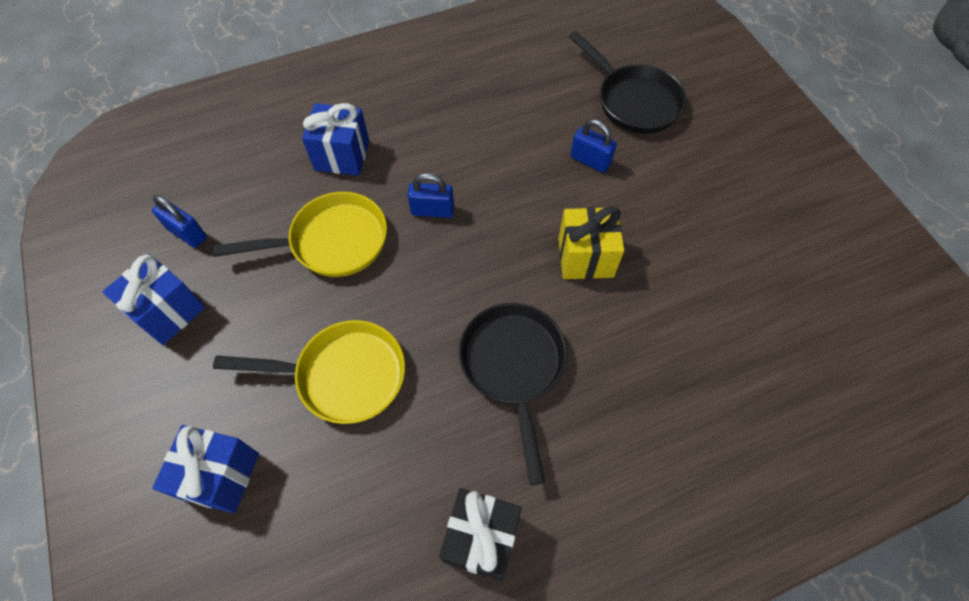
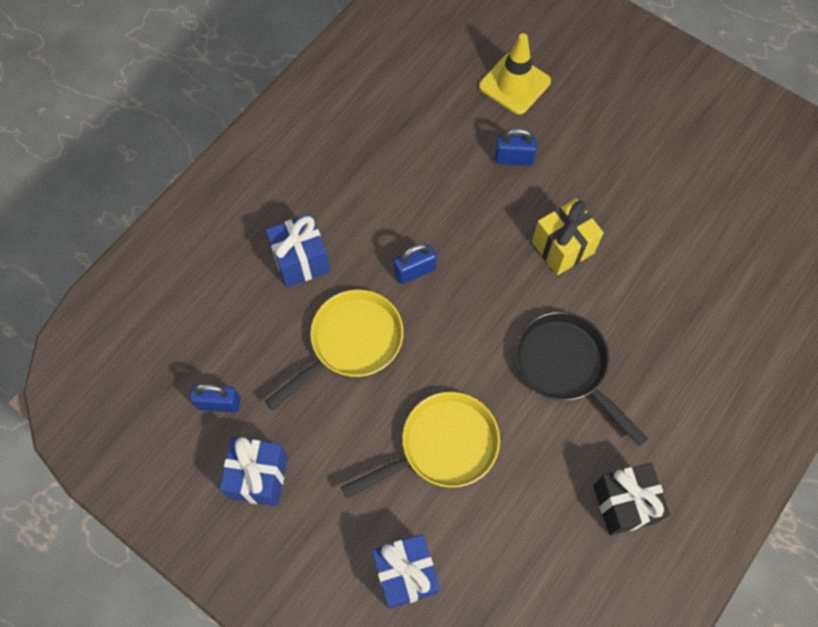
camera: 30 degrees left, 5 degrees up
black pan [569,31,687,134] -> yellow traffic cone [479,33,551,115]

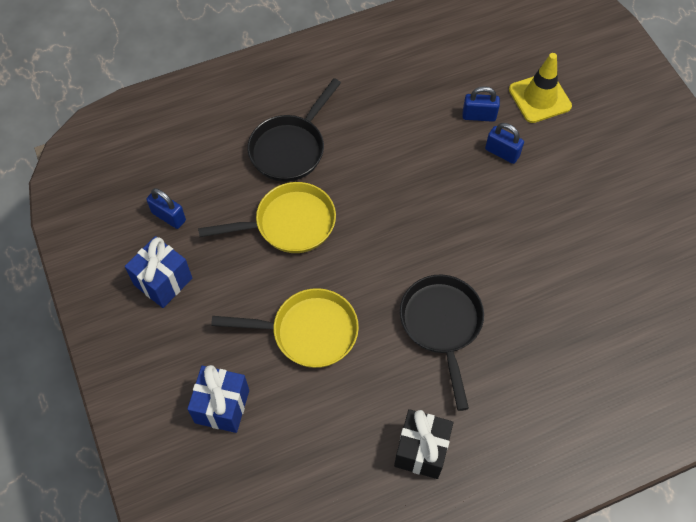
camera: 30 degrees right, 5 degrees down
blue gift [266,214,330,287] -> black pan [247,78,341,182]
blue padlock [394,243,437,284] -> blue padlock moved to [463,86,500,122]
yellow gift [532,199,604,275] -> none

